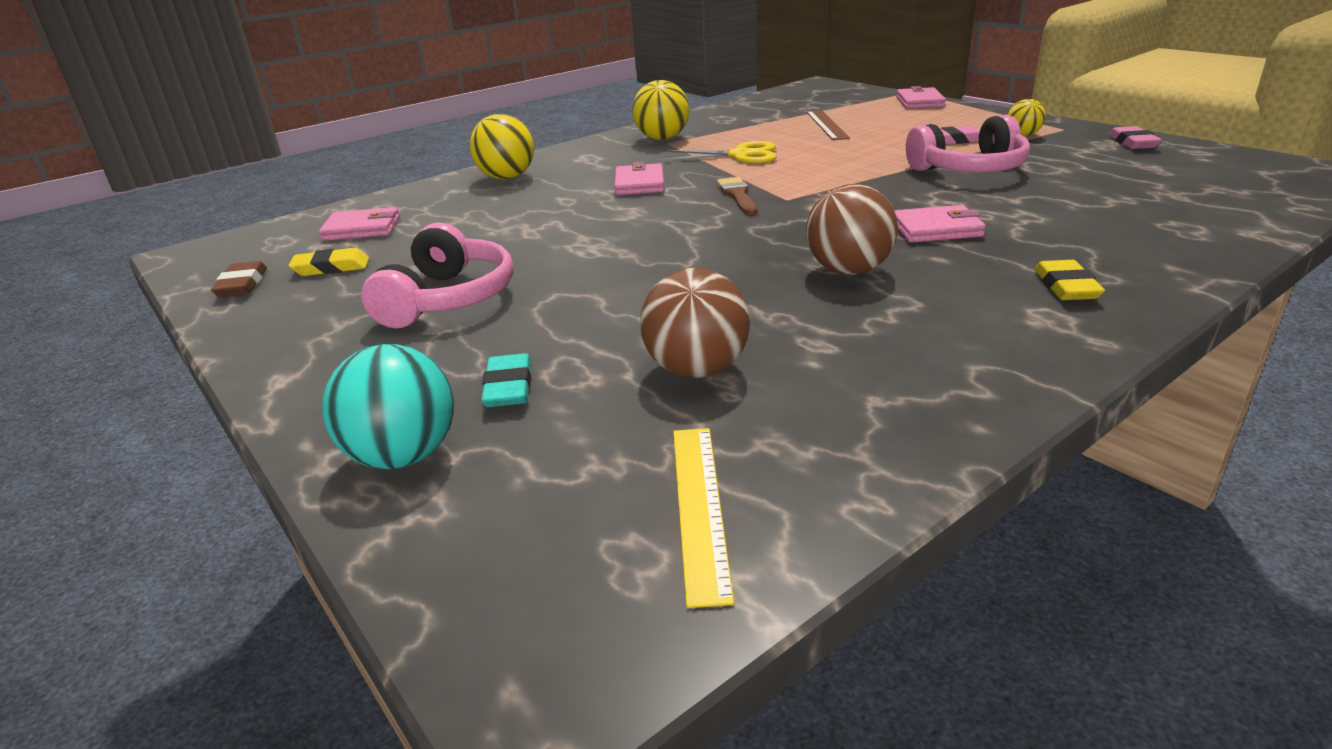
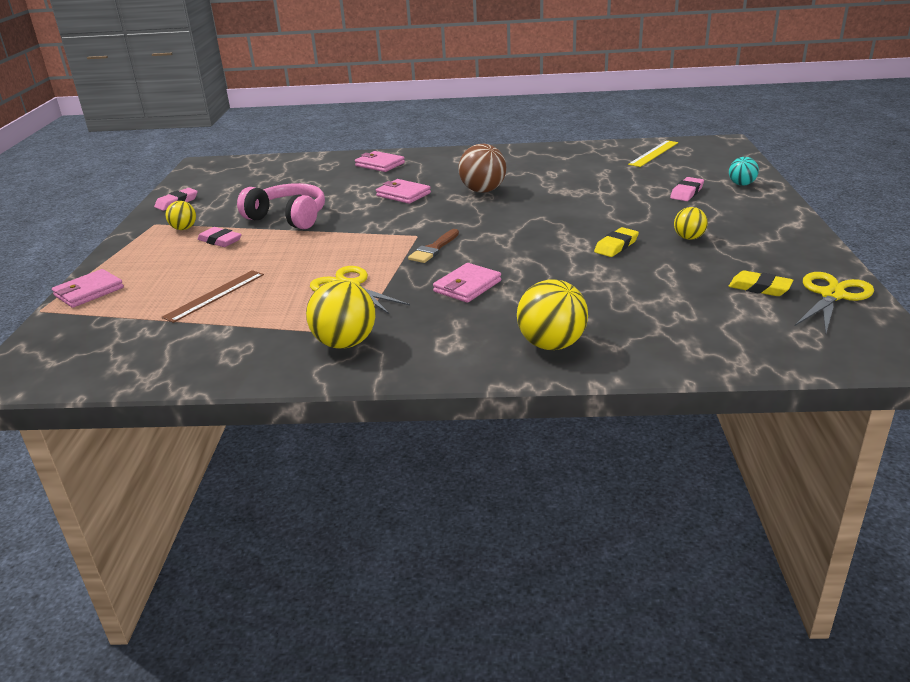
camera: 140 degrees left, 0 degrees up
brown eraser [211,261,267,297] -> yellow scissors [795,272,874,334]
pink wallet [319,207,400,241] -> pink wallet moved to [355,151,405,172]
turquoise ball [322,344,454,469] -> turquoise ball [729,157,759,186], size x0.58
pink headphones [361,223,513,328] -> yellow ball [674,207,708,240]
turquoise eraser [481,353,531,407] -> pink eraser [670,177,704,201]
brown ball [640,268,750,378] -> none
yellow eraser [1034,260,1105,300] -> yellow eraser moved to [594,227,639,257]

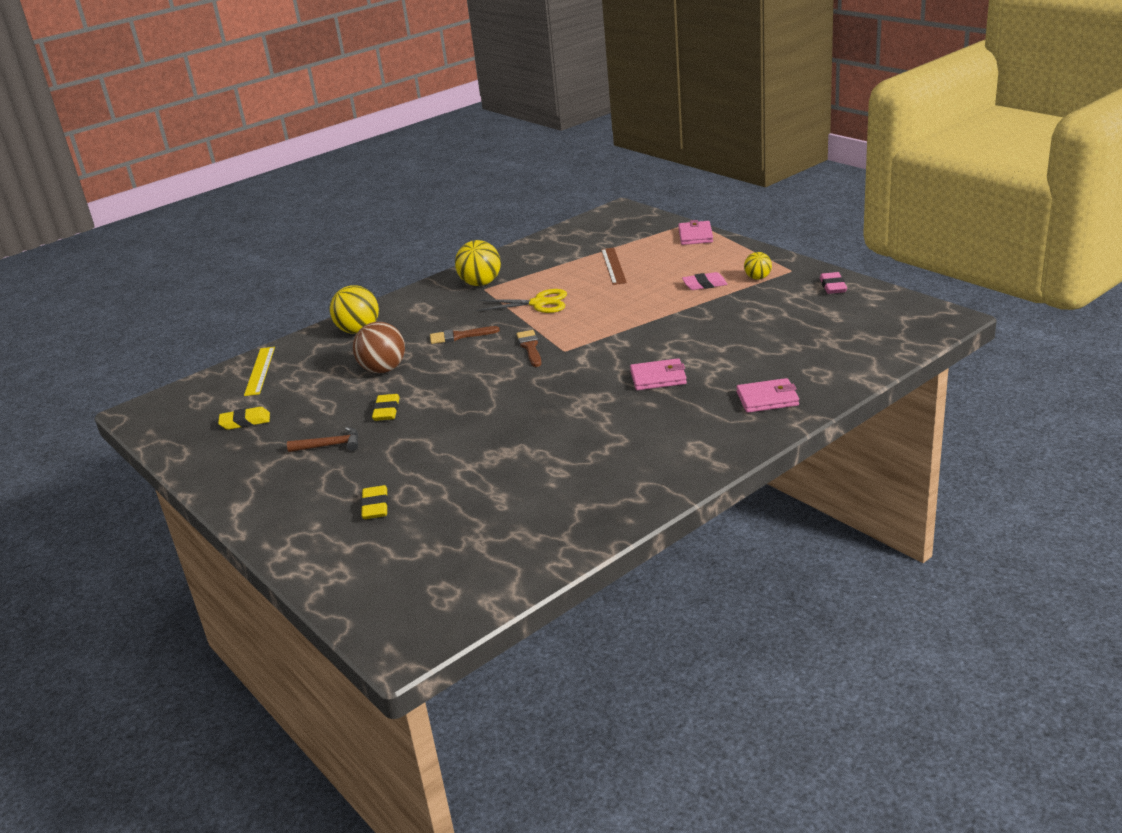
camera: 140 degrees right, 0 degrees up
pink headphones [237,183,325,229] -> none
pink wallet [433,263,501,303] -> brown brush [430,326,500,344]
brown ball [459,144,506,193] -> brown ball moved to [353,322,405,373]
yellow ruler [628,140,678,167] -> yellow ruler moved to [244,347,275,396]
pink eraser [670,177,704,201] -> yellow eraser [361,485,388,519]
yellow ball [674,207,708,240] -> brown hammer [287,427,359,452]
turquoise ball [729,157,759,186] -> none
yellow scissors [795,272,874,334] -> none

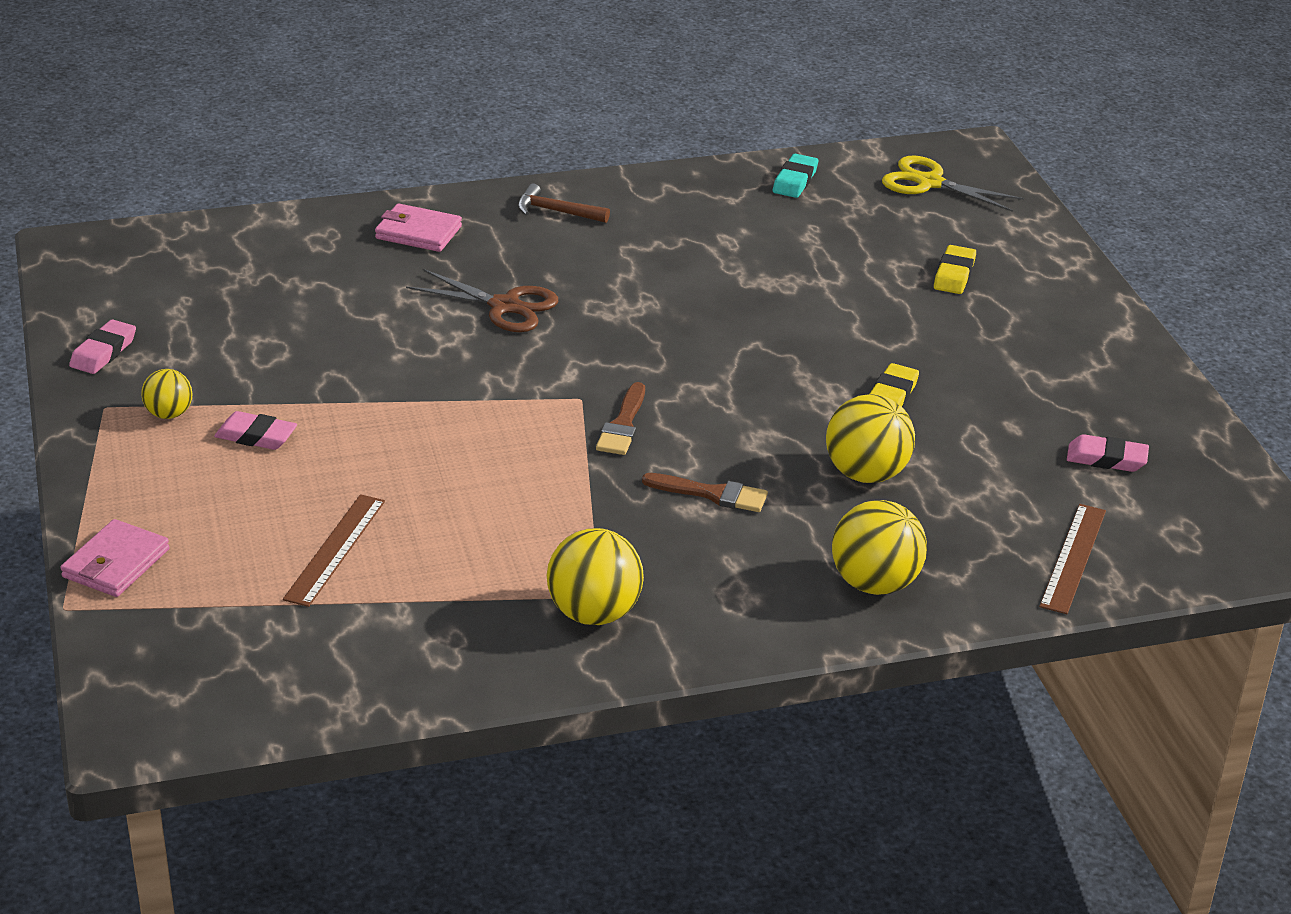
camera: 160 degrees left, 5 degrees up
yellow eraser [218,407,270,430] -> pink eraser [1067,434,1149,472]
yellow ruler [244,347,275,396] -> brown ruler [1039,504,1106,614]
brown hammer [287,427,359,452] -> brown hammer moved to [517,184,610,223]
brown ball [353,322,405,373] -> yellow ball [826,394,915,483]
yellow scissors [477,289,567,313] -> yellow scissors moved to [882,155,1024,212]
pink wallet [630,358,687,390] -> brown scissors [406,269,558,332]
none -> turquoise eraser [773,154,818,198]

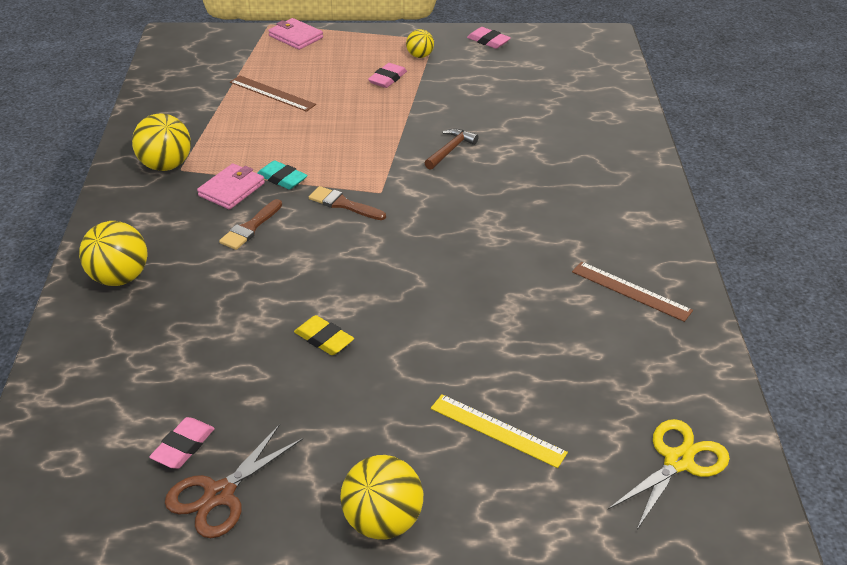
camera: 105 degrees right, 5 degrees up
pink wallet [375,203,462,252] -> pink wallet moved to [197,163,265,209]
brown scissors [406,269,558,332] -> brown scissors moved to [165,424,303,538]
brown hammer [517,184,610,223] -> brown hammer moved to [425,129,478,170]
turquoise eraser [773,154,818,198] -> turquoise eraser moved to [257,160,308,190]
yellow ball [826,394,915,483] -> yellow ball moved to [340,455,423,540]
yellow eraser [934,245,976,294] -> yellow ruler [431,394,568,468]
brown ruler [1039,504,1106,614] -> brown ruler moved to [572,262,693,322]

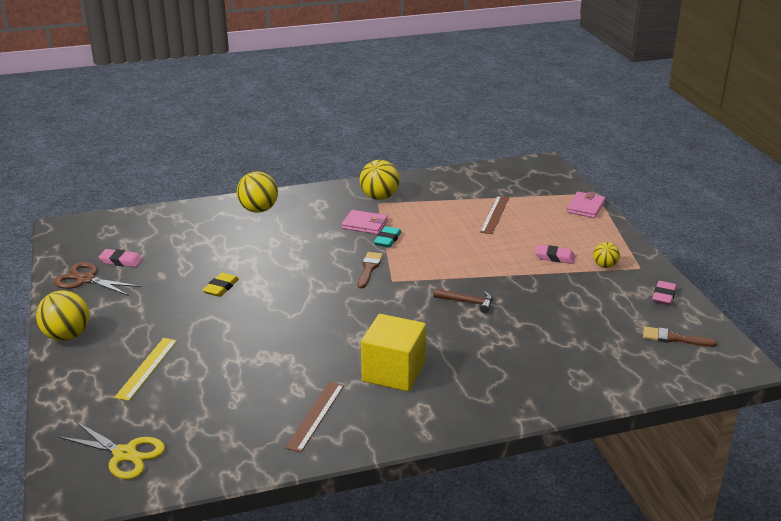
camera: 75 degrees right, 10 degrees down
brown brush [219,199,282,250] -> brown brush moved to [643,326,717,347]
none -> yellow cube [361,314,426,392]

